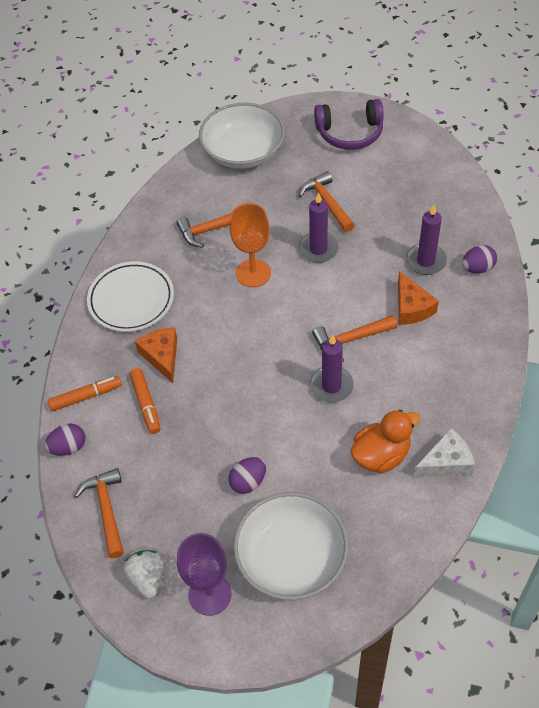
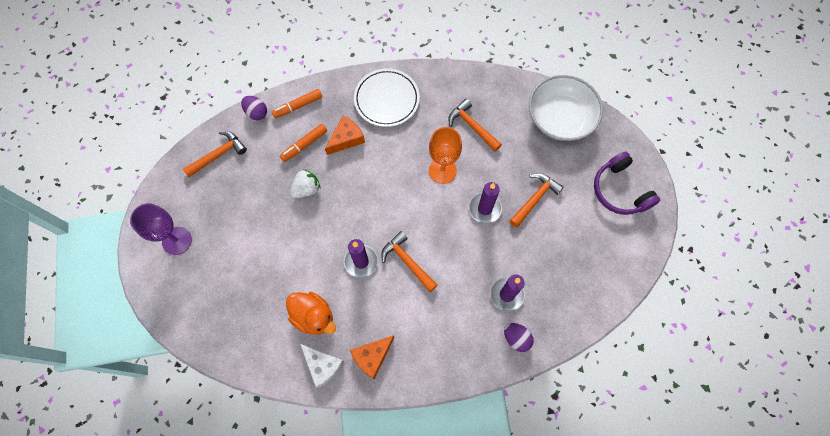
camera: 65 degrees right, 15 degrees up
orange marker [48,376,122,411] -> orange marker turned 105 degrees clockwise [271,89,322,118]
white strawberry [123,550,164,599] -> white strawberry moved to [290,169,321,198]
purple egg [228,457,266,494] -> none
white bowl [233,492,348,600] -> none
orange cheese [398,271,439,325] -> orange cheese moved to [350,335,395,379]

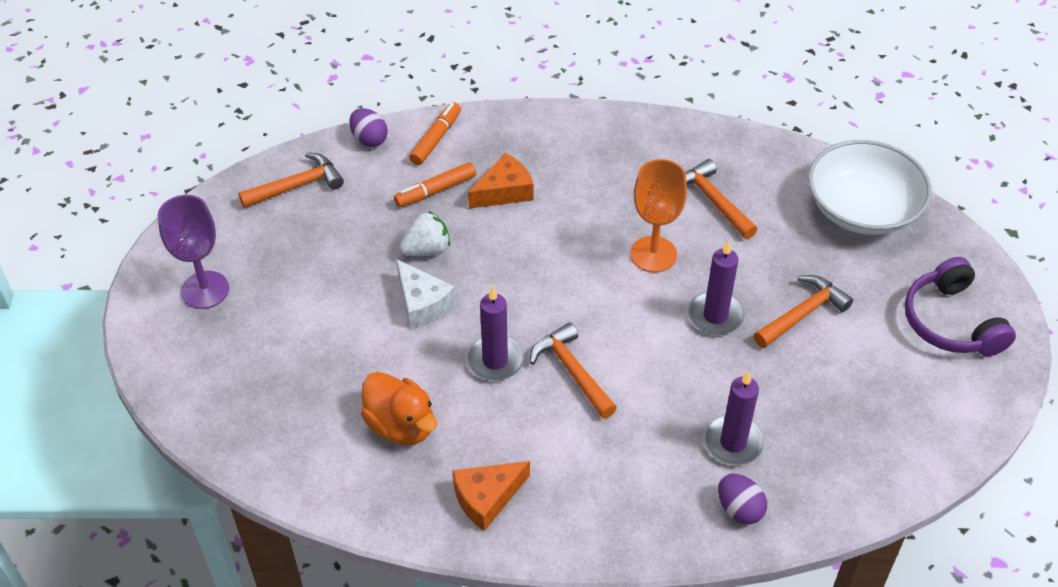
camera: 10 degrees right, 20 degrees down
orange marker [271,89,322,118] -> orange marker turned 135 degrees clockwise [409,102,461,165]
white cheese [300,344,344,388] -> white cheese moved to [396,259,456,328]
white plate [354,68,420,127] -> none

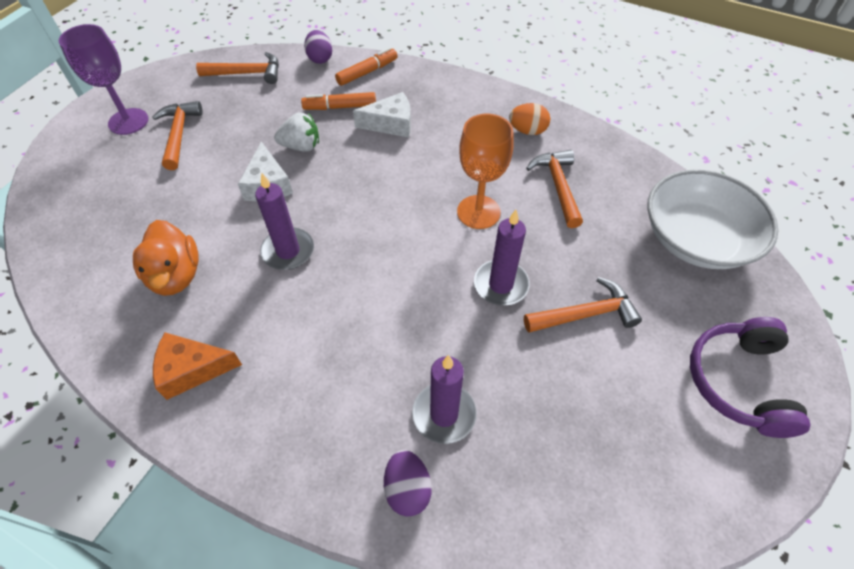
camera: 25 degrees right, 5 degrees up
orange cheese [468,153,534,209] -> white cheese [353,92,411,137]
orange hammer [530,322,617,418] -> orange hammer moved to [152,101,203,170]
none -> orange egg [509,103,550,135]

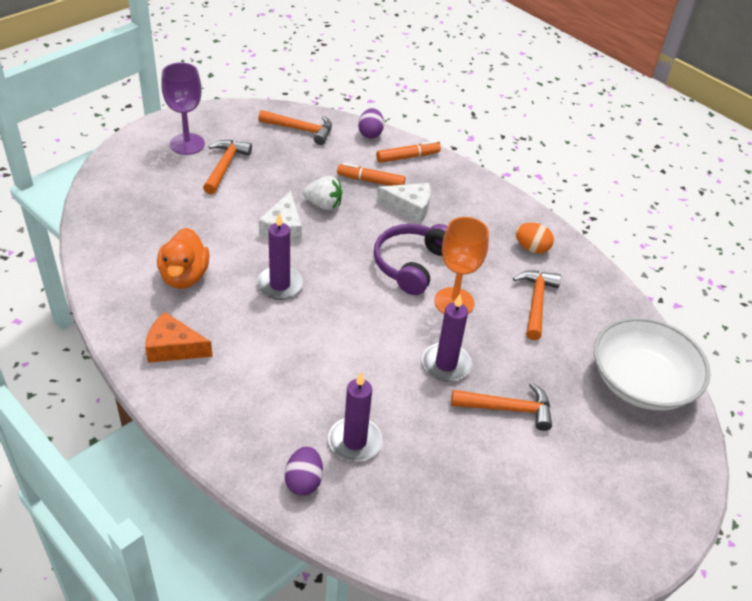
camera: 15 degrees right, 10 degrees down
purple headphones [690,317,811,438] -> purple headphones moved to [374,224,447,295]

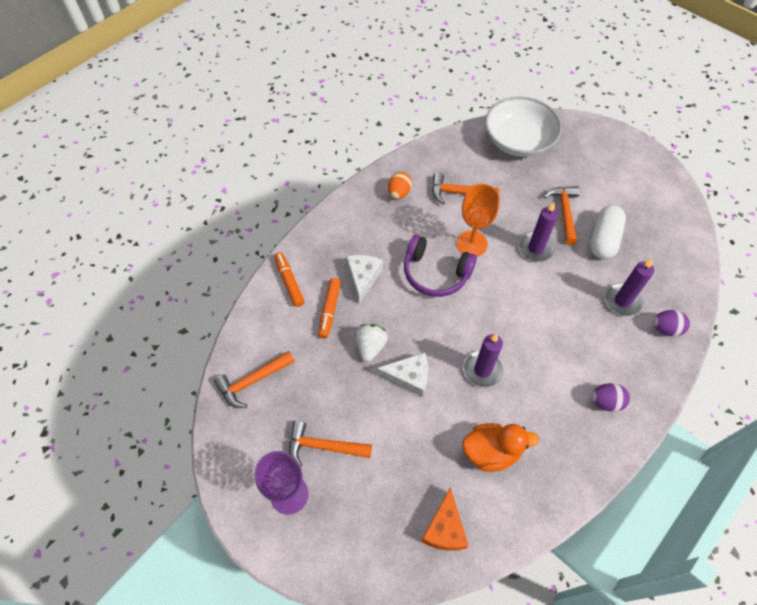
camera: 90 degrees left, 15 degrees up
orange cheese [145,312,213,363] -> orange cheese moved to [421,487,469,551]
orange hammer [258,110,332,145] -> orange hammer turned 135 degrees counterclockwise [214,351,295,408]
purple egg [358,108,384,139] -> purple egg moved to [591,383,630,412]
none -> white capsule [590,205,626,259]

